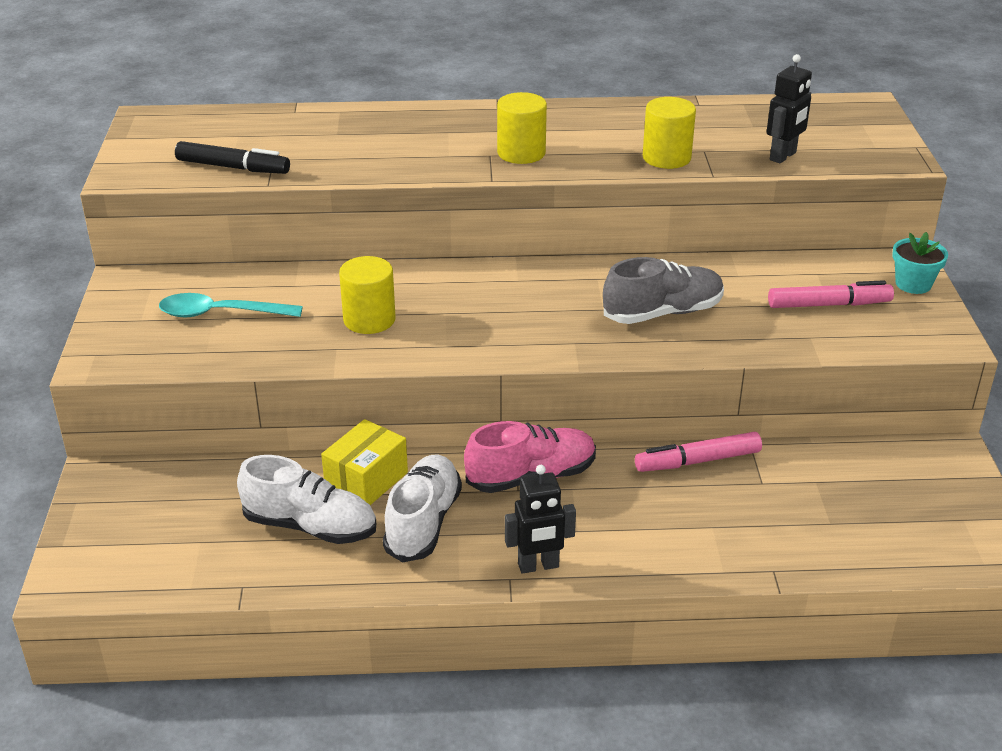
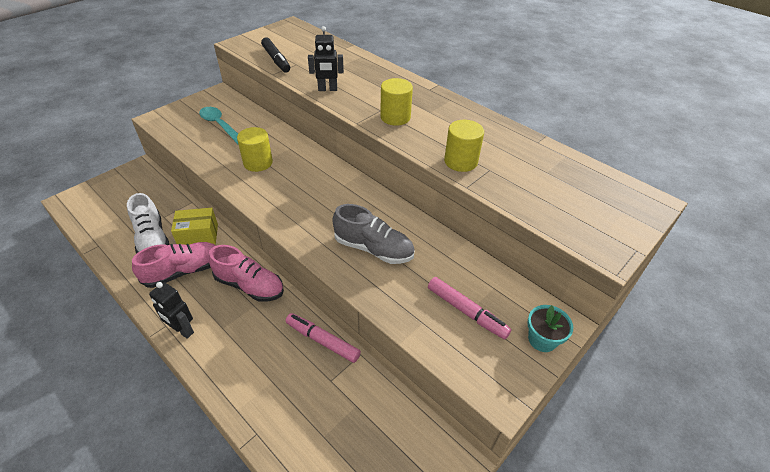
camera: 45 degrees right, 10 degrees up
white shoe [383,455,462,562] -> pink shoe [132,242,216,288]
black robot [767,54,812,163] -> black robot moved to [308,26,344,91]

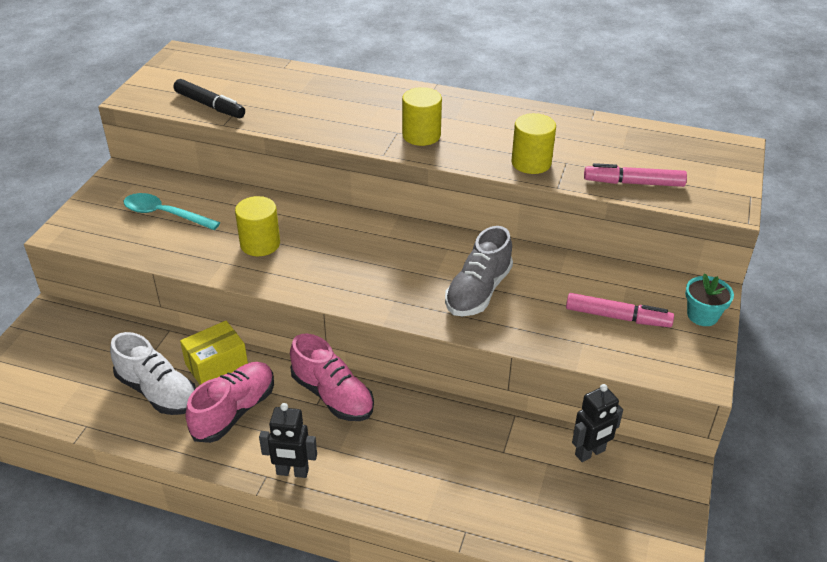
camera: 25 degrees left, 5 degrees down
pink shoe [209,245,284,302] -> pink shoe turned 45 degrees clockwise [290,333,374,421]
pink marker [286,313,361,363] -> pink marker moved to [584,163,687,187]
black robot [308,26,344,91] -> black robot moved to [572,384,623,462]
grey shoe [332,204,415,264] -> grey shoe turned 120 degrees clockwise [445,226,513,316]

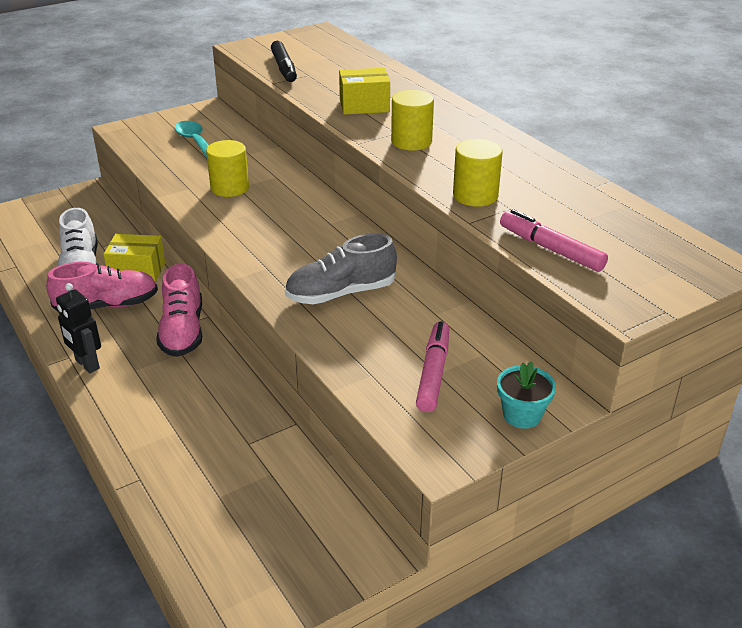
camera: 40 degrees right, 5 degrees down
pink marker [566,293,674,327] -> pink marker turned 135 degrees counterclockwise [416,321,449,412]
black robot [572,384,623,462] -> none
none -> yellow box [339,68,390,115]

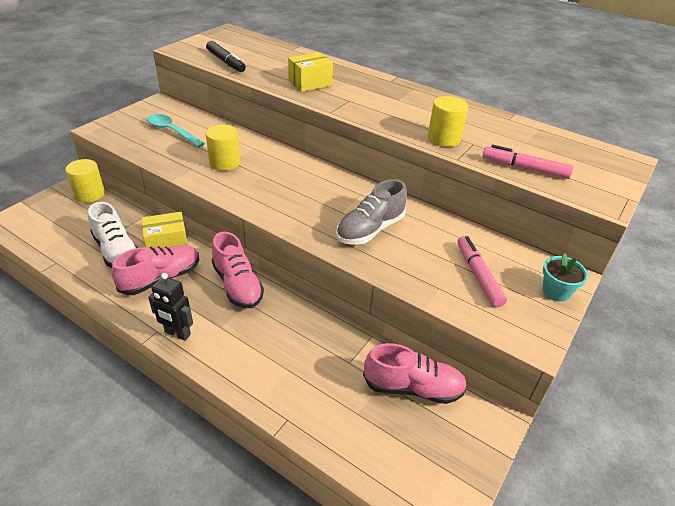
camera: 25 degrees left, 5 degrees up
yellow cylinder [391,90,434,151] -> yellow cylinder moved to [65,159,105,202]
none -> pink shoe [363,343,467,404]

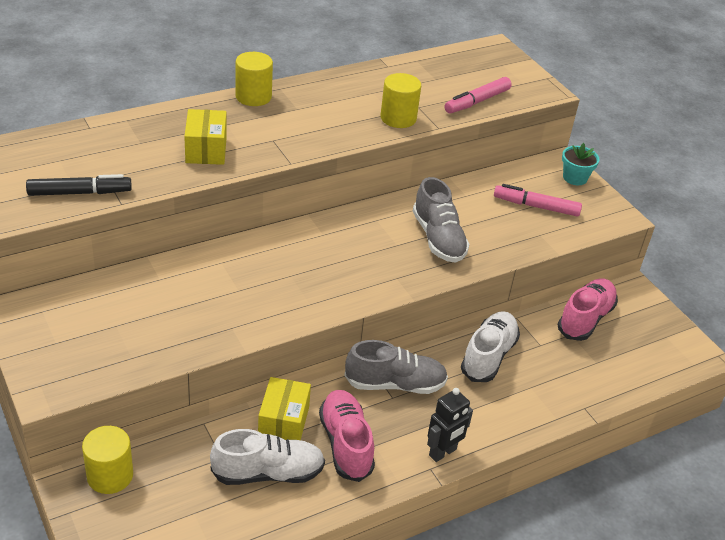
camera: 65 degrees left, 0 degrees up
turquoise spoon [147,114,205,147] -> none
yellow cylinder [206,125,240,171] -> yellow cylinder moved to [235,52,273,106]
pink shoe [212,231,264,308] -> grey shoe [344,340,448,394]
none -> white shoe [461,311,520,382]

